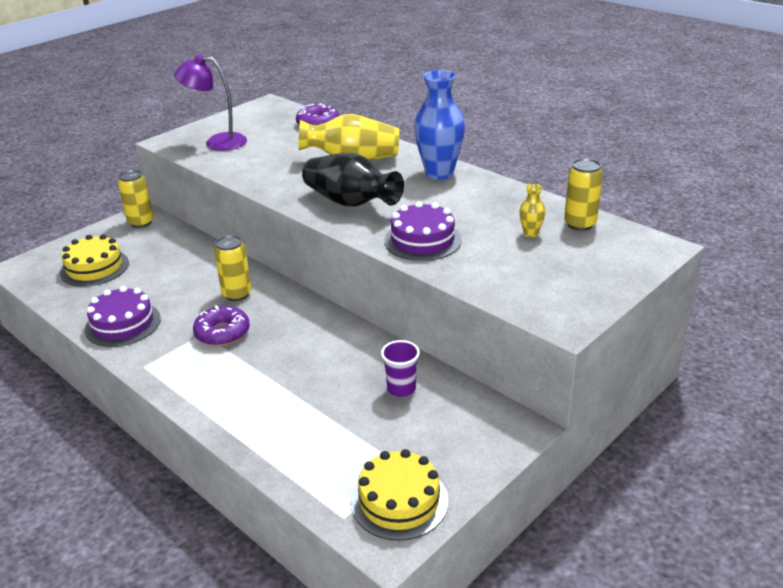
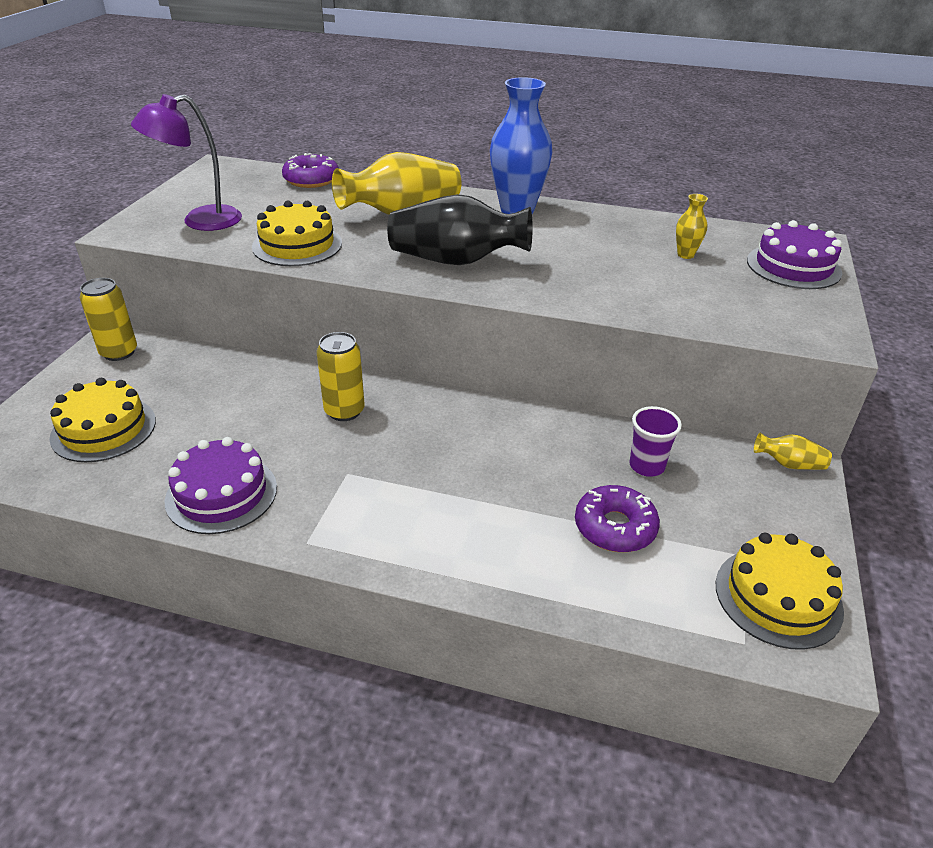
camera: 30 degrees left, 5 degrees up
purple donut [193,305,250,346] -> purple donut moved to [575,485,660,552]
purple cake [384,201,462,261] -> purple cake moved to [747,220,842,289]
yellow can [564,158,603,231] -> none
none -> yellow cake [252,201,342,266]
none -> yellow vase [754,433,832,470]

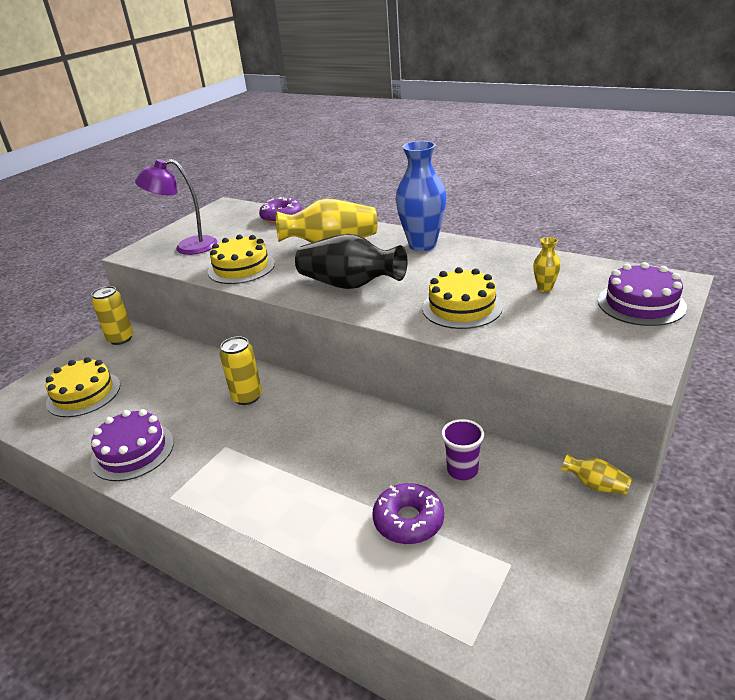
camera: 20 degrees right, 5 degrees down
yellow cake [716,533,844,650] -> yellow cake moved to [422,267,503,329]

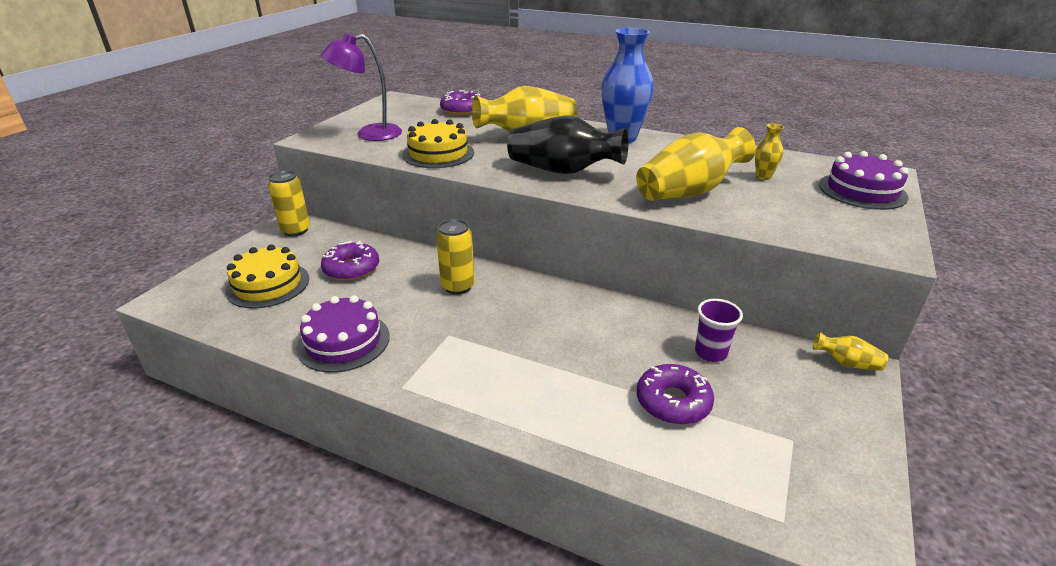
camera: 10 degrees left, 0 degrees up
yellow cake [422,267,503,329] -> yellow vase [636,127,756,201]
none -> purple donut [321,241,379,281]

